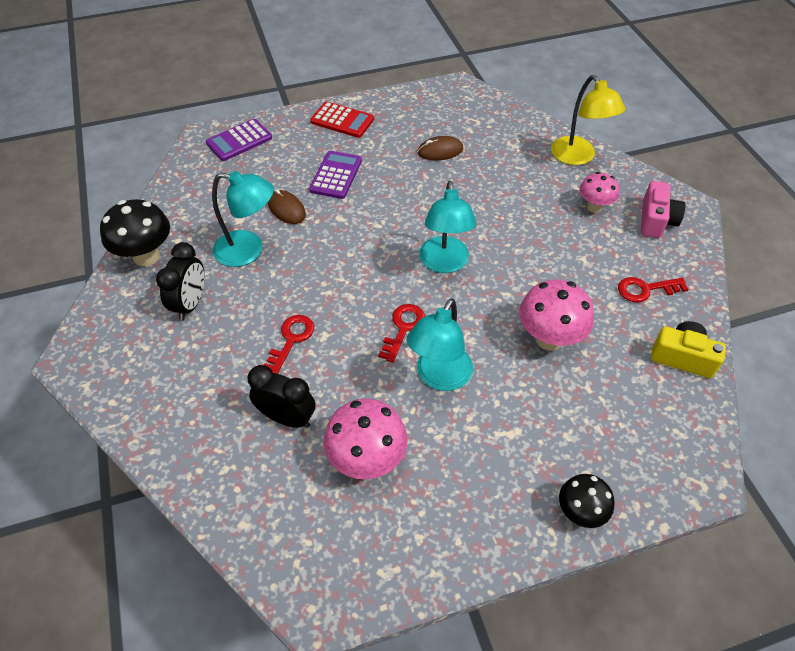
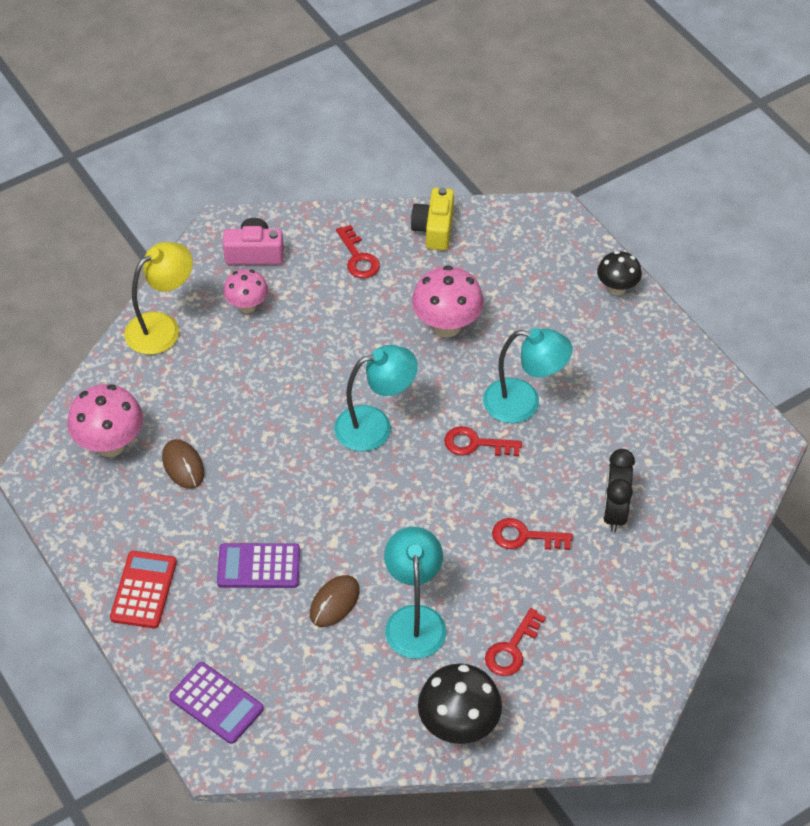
camera: 105 degrees left, 0 degrees up
black clock [156,242,205,320] -> red key [485,608,546,676]
pink mushroom [324,398,408,479] -> pink mushroom moved to [67,384,143,457]

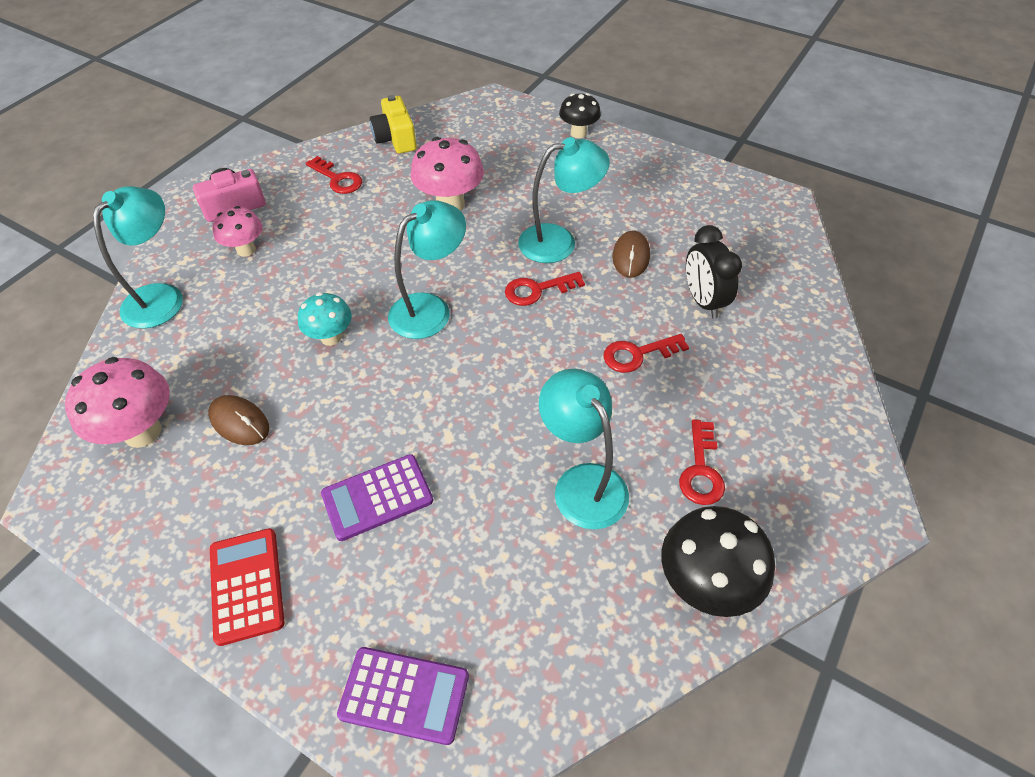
camera: 25 degrees left, 0 degrees up
yellow lamp [124,242,193,355] -> turquoise lamp [93,186,183,329]
brown mouse [310,575,360,627] -> brown mouse moved to [613,231,650,278]
none -> turquoise mushroom [298,292,352,346]

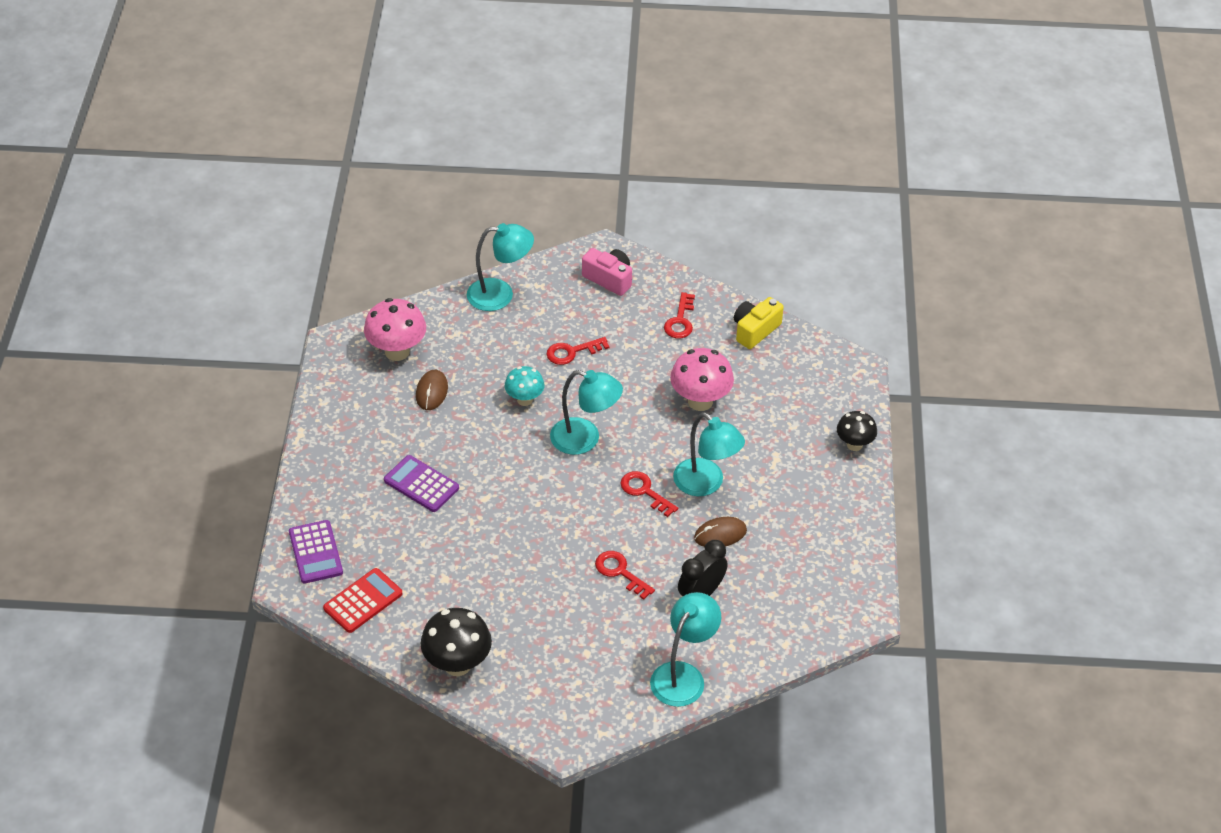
camera: 60 degrees right, 5 degrees down
red calculator [210,528,285,646] -> red calculator moved to [323,568,403,633]
pink mushroom [212,206,263,257] -> none
turquoise lamp [539,369,629,529] -> turquoise lamp moved to [650,592,721,707]
red key [679,419,725,505] -> red key moved to [546,337,609,365]

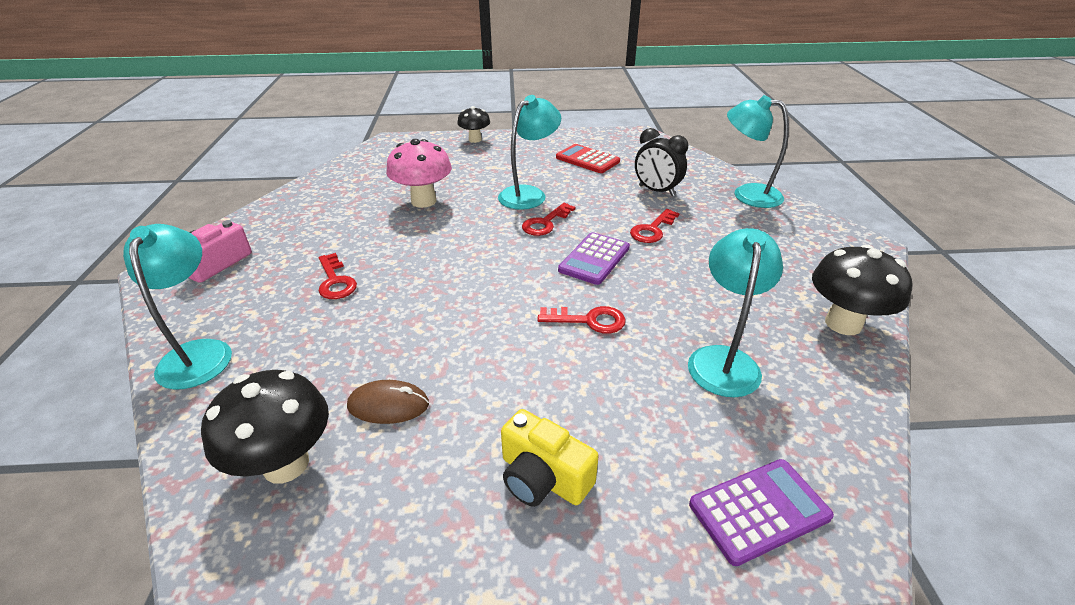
camera: 95 degrees left, 10 degrees down
red calculator [323,568,403,633] -> red calculator moved to [556,144,620,173]
pink mushroom [364,298,426,361] -> black mushroom [201,370,329,483]
purple calculator [384,455,459,512] -> purple calculator moved to [558,232,630,285]
turquoise mushroom [505,366,544,406] -> none
turquoise lamp [550,370,623,455] -> turquoise lamp moved to [688,228,783,397]
red key [664,292,695,339] -> red key moved to [537,306,626,334]
brown mouse [694,517,747,547] -> none
yellow camera [734,297,784,349] -> yellow camera moved to [501,409,599,507]

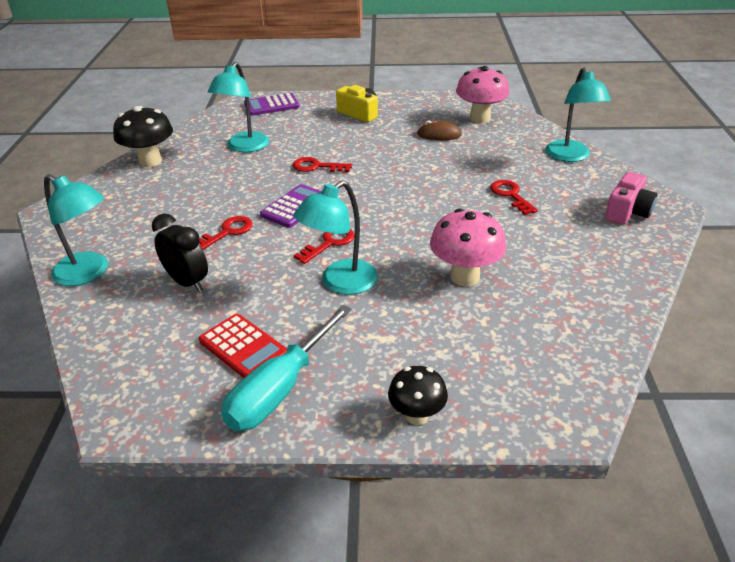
camera: 175 degrees left, 0 degrees up
black mushroom [201,370,329,483] -> pink mushroom [456,66,509,123]
none -> turquoise screwdriver [221,305,352,431]

